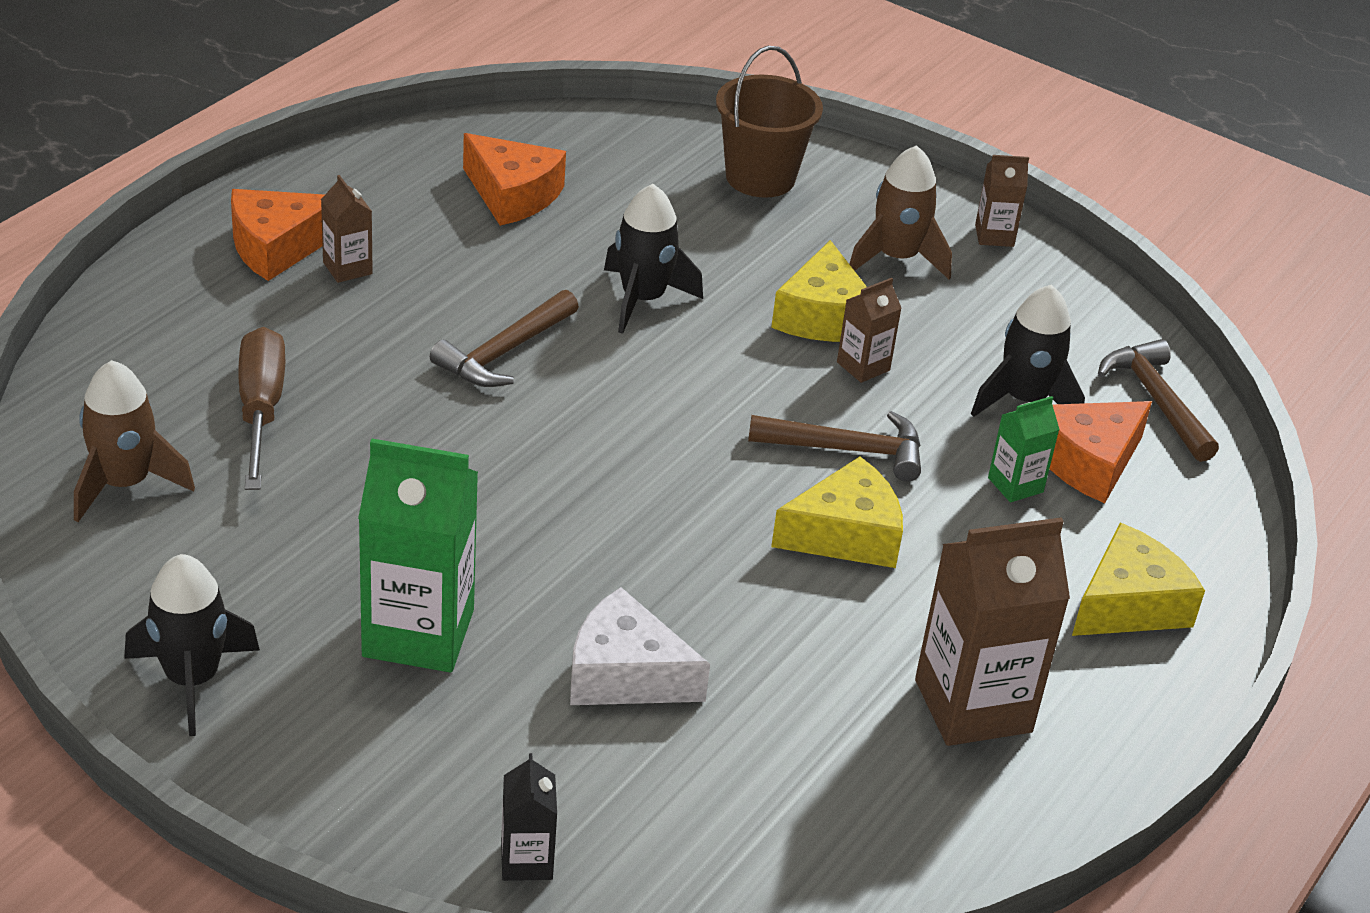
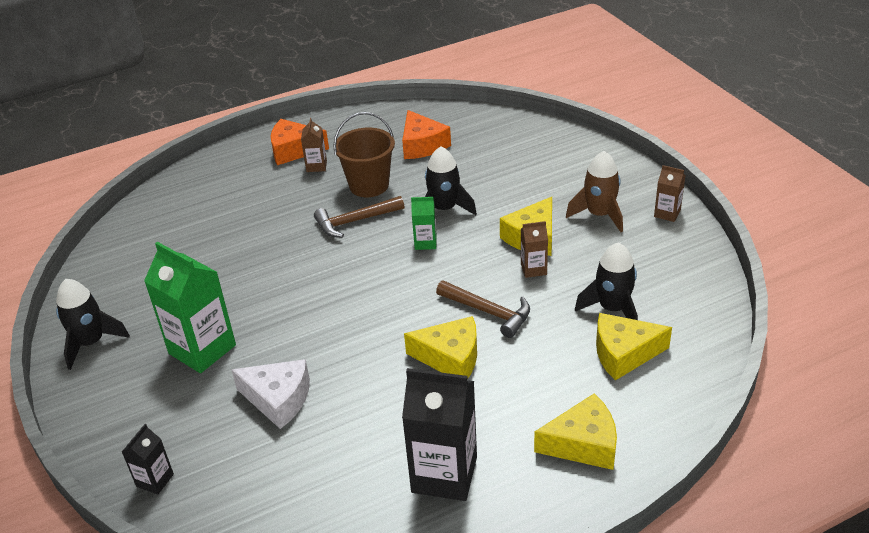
camera: 35 degrees right, 0 degrees up
brown rocket [74,360,195,522] -> none
brown screwdriver [238,327,285,490] -> none
white cheese [570,587,710,705] -> white cheese turned 150 degrees clockwise [232,359,310,429]
brown bucket [716,46,823,198] -> brown bucket moved to [333,112,395,197]
brown carton [915,518,1070,746] -> black carton [402,368,477,501]
green carton [988,396,1060,502] -> green carton moved to [411,197,437,250]
orange cheese [1050,401,1152,503] -> yellow cheese [596,313,672,381]
brown hammer [1098,339,1219,462] -> none

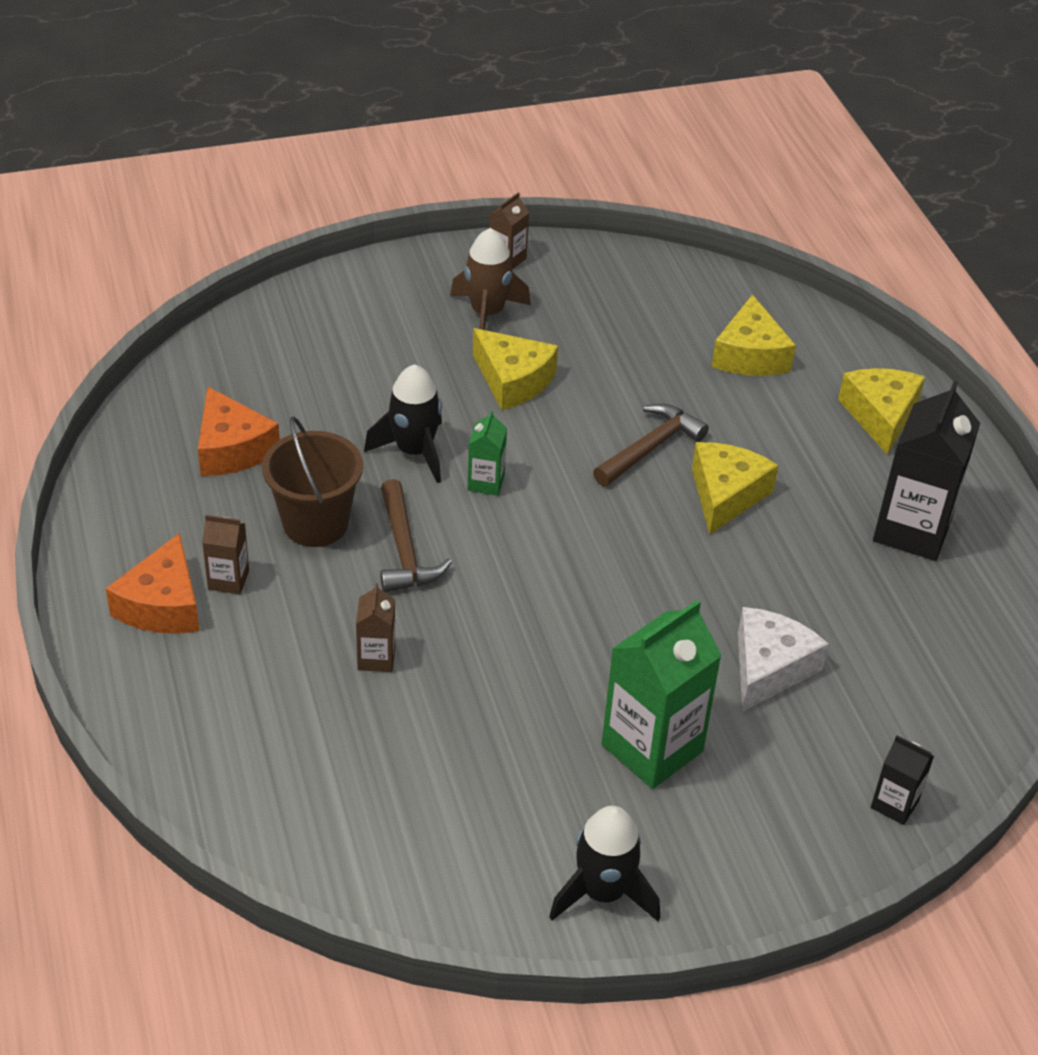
camera: 85 degrees left, 5 degrees up
orange cheese [402,110,451,159] -> orange cheese turned 75 degrees clockwise [198,387,280,476]
brown carton [521,221,548,278] -> brown carton moved to [356,583,395,672]
black rocket [575,242,638,320] -> none

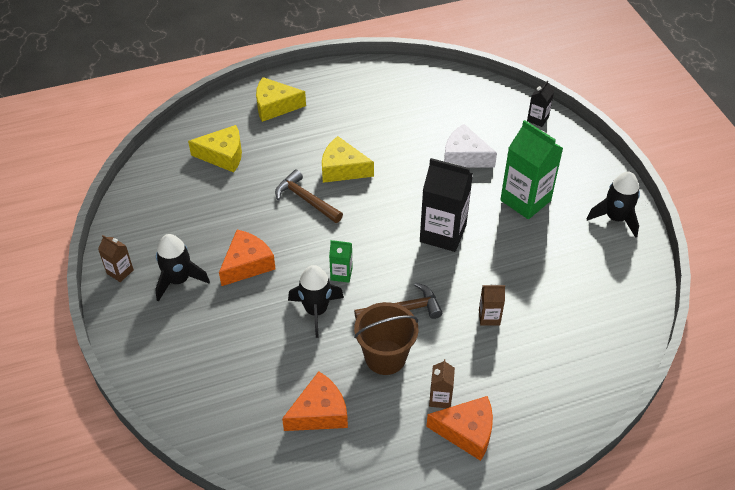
camera: 90 degrees left, 5 degrees up
brown rocket [450,228,531,330] -> black rocket [155,234,210,302]
yellow cheese [473,328,558,410] -> orange cheese [219,230,275,286]
black carton [873,381,980,561] -> black carton moved to [420,158,473,252]

